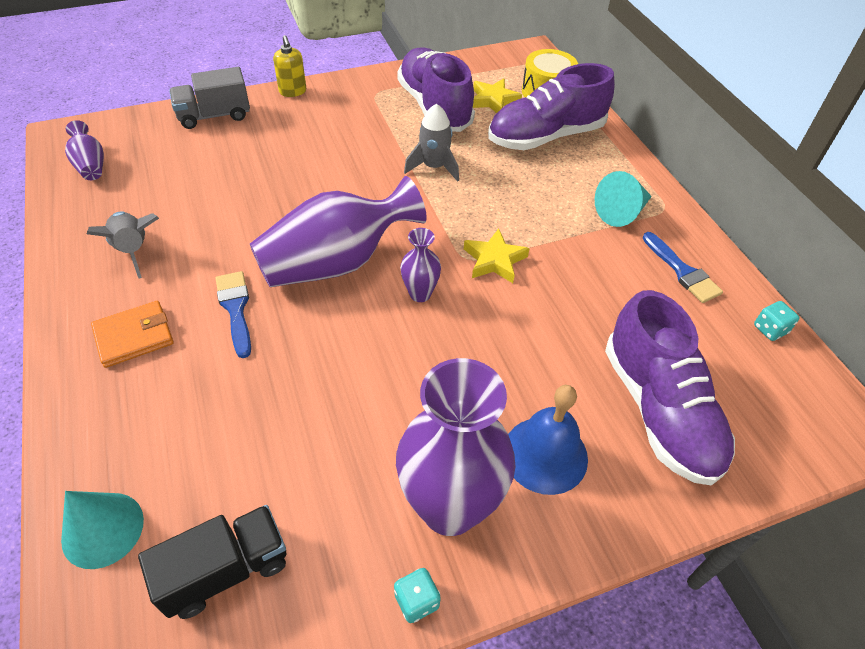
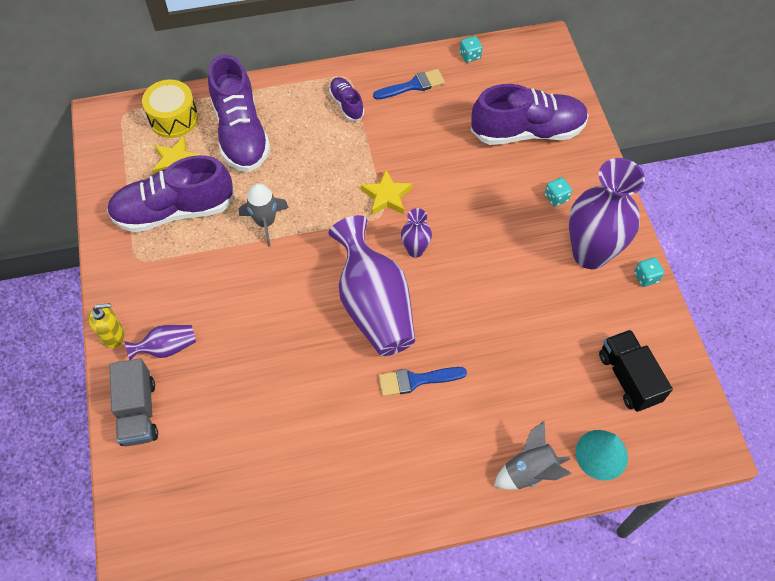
camera: 80 degrees left, 10 degrees up
purple vase [65,120,104,180] -> purple vase moved to [125,325,196,360]
grey rocket [87,212,159,278] -> grey rocket moved to [494,420,572,490]
orange wallet [91,301,174,368] -> none
blue bell [508,385,588,495] -> turquoise dice [545,177,572,207]
turquoise cone [595,171,652,227] -> purple shoe [329,77,364,121]

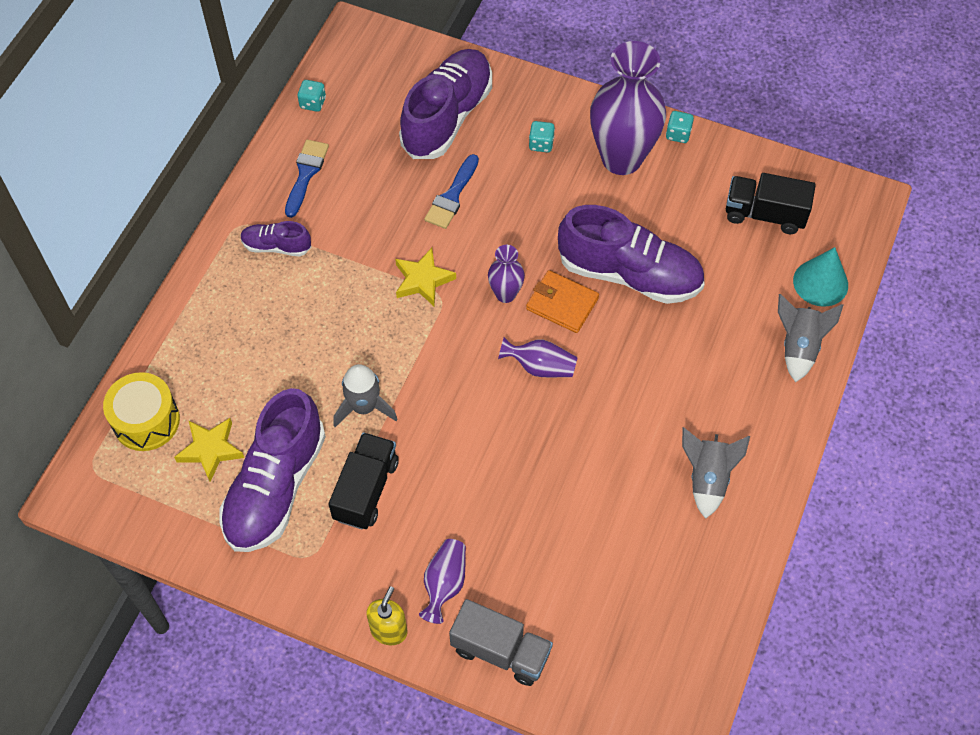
camera: 55 degrees left, 0 degrees up
purple shoe [208,55,271,172] -> purple shoe moved to [558,205,705,304]
purple vase [329,215,415,356] -> purple vase [498,337,578,377], size x0.47
blue brush [378,367,467,396] -> blue brush moved to [424,154,479,229]
none -> black truck [329,432,399,529]
none -> orange wallet [526,270,599,333]
none -> grey rocket [682,427,750,519]

